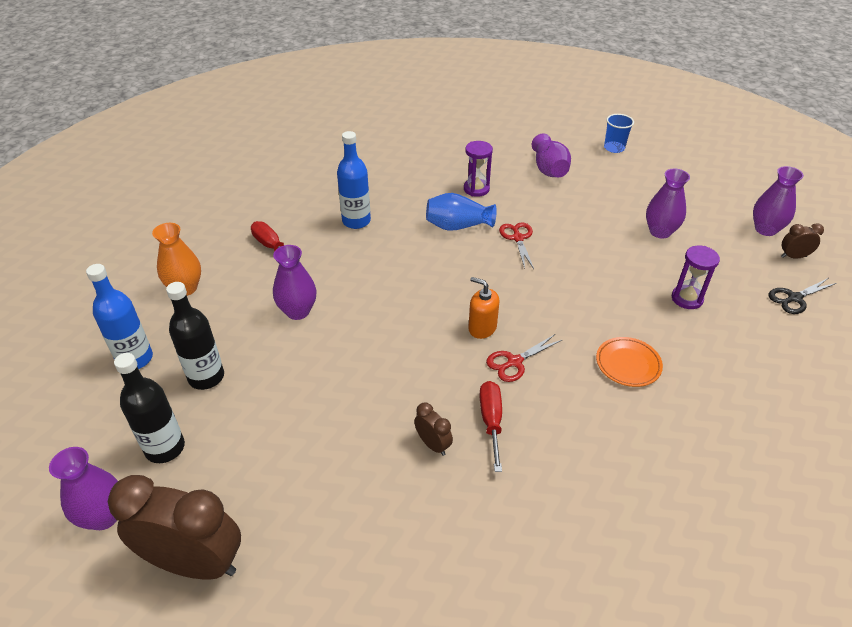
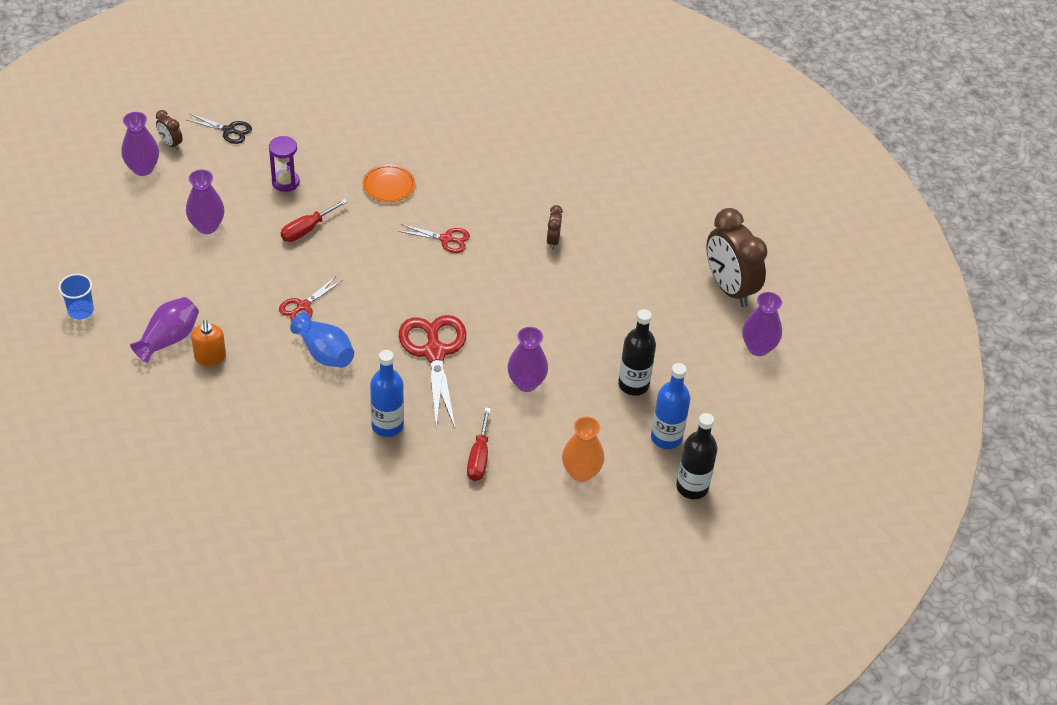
camera: 135 degrees left, 5 degrees up
black bottle [114,353,185,463] -> black bottle moved to [676,413,718,499]
purple hourglass [464,141,493,197] -> none
orange soap dispenser [468,277,499,339] -> orange soap dispenser moved to [191,320,226,366]
red screwdriver [479,381,502,472] -> red screwdriver moved to [281,199,348,242]
none -> red scissors [399,315,467,428]

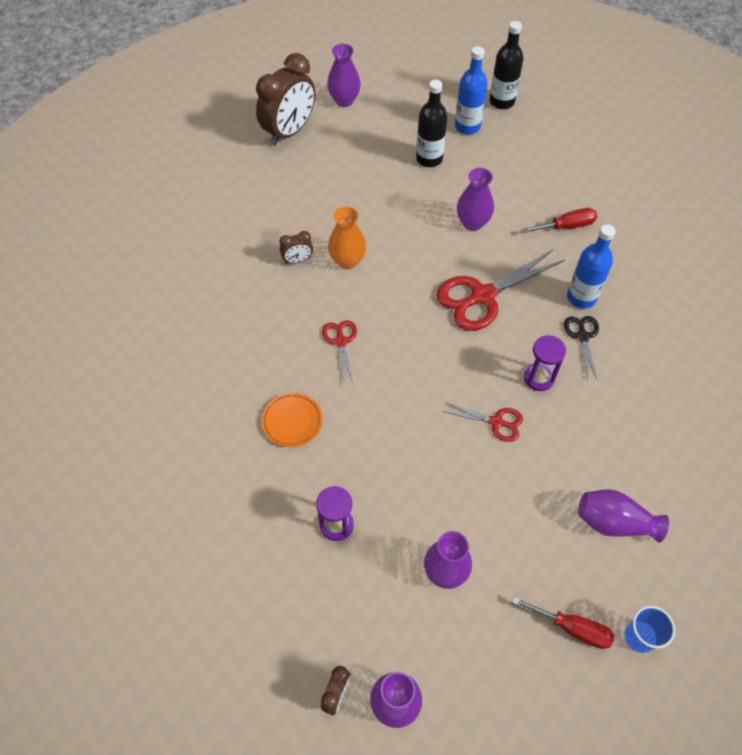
camera: 110 degrees left, 10 degrees up
black scissors [185,113,252,144] -> black scissors moved to [564,316,599,380]
orange soap dispenser [191,320,226,366] -> none
red screwdriver [281,199,348,242] -> red screwdriver moved to [512,596,614,649]
blue vase [290,312,354,368] -> purple hourglass [524,335,566,391]
orange vase [562,416,604,482] -> orange vase moved to [328,206,366,269]

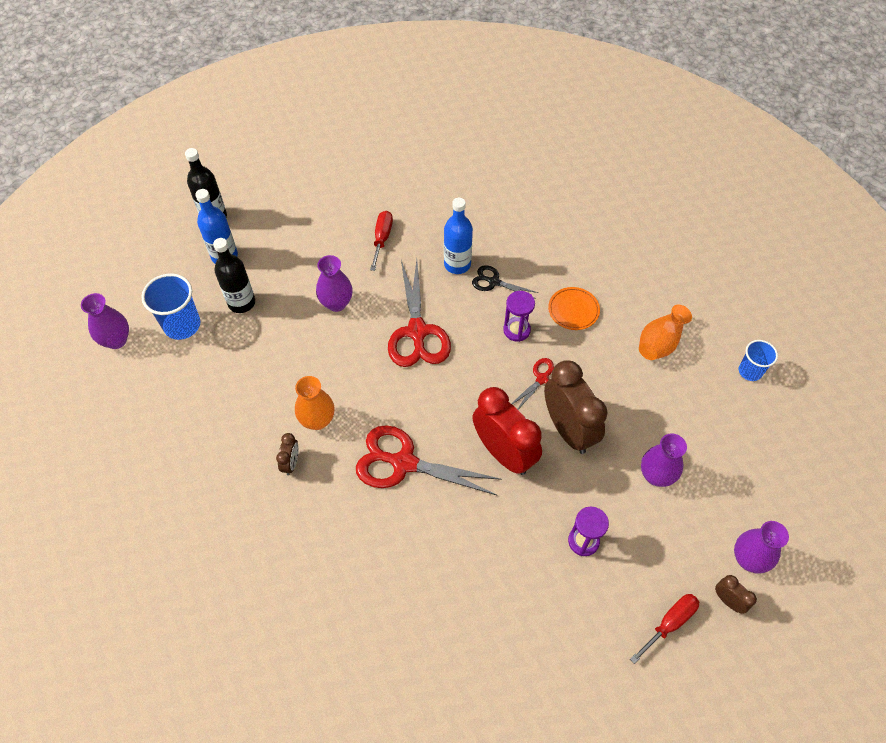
camera: 65 degrees left, 0 degrees up
brown clock [256,53,315,145] -> brown clock moved to [544,360,607,454]
orange plate [262,393,322,447] -> orange plate moved to [548,287,600,330]
red scissors [322,320,357,386] -> red scissors [356,425,502,496], size x1.92
red screwdriver [512,596,614,649] -> red screwdriver moved to [630,594,699,664]
purple vase [578,489,669,543] -> orange vase [639,304,692,360]
none -> blue cup [141,273,201,340]
none -> red clock [472,387,542,475]

